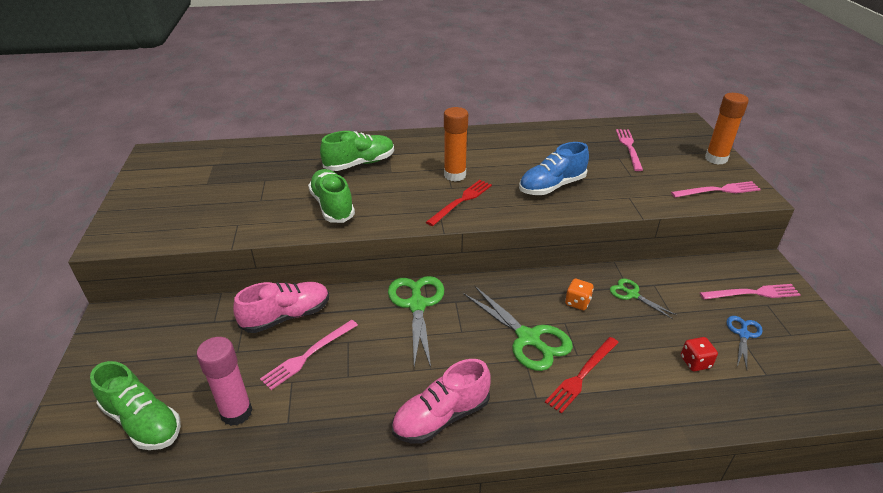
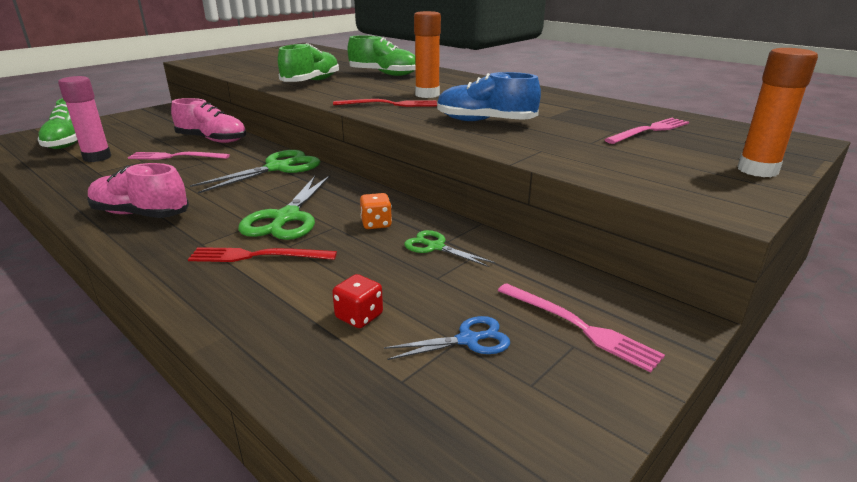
camera: 50 degrees right, 10 degrees down
green scissors [610,279,677,319] -> green scissors turned 60 degrees counterclockwise [404,230,495,267]
pink fork [671,181,761,198] -> none

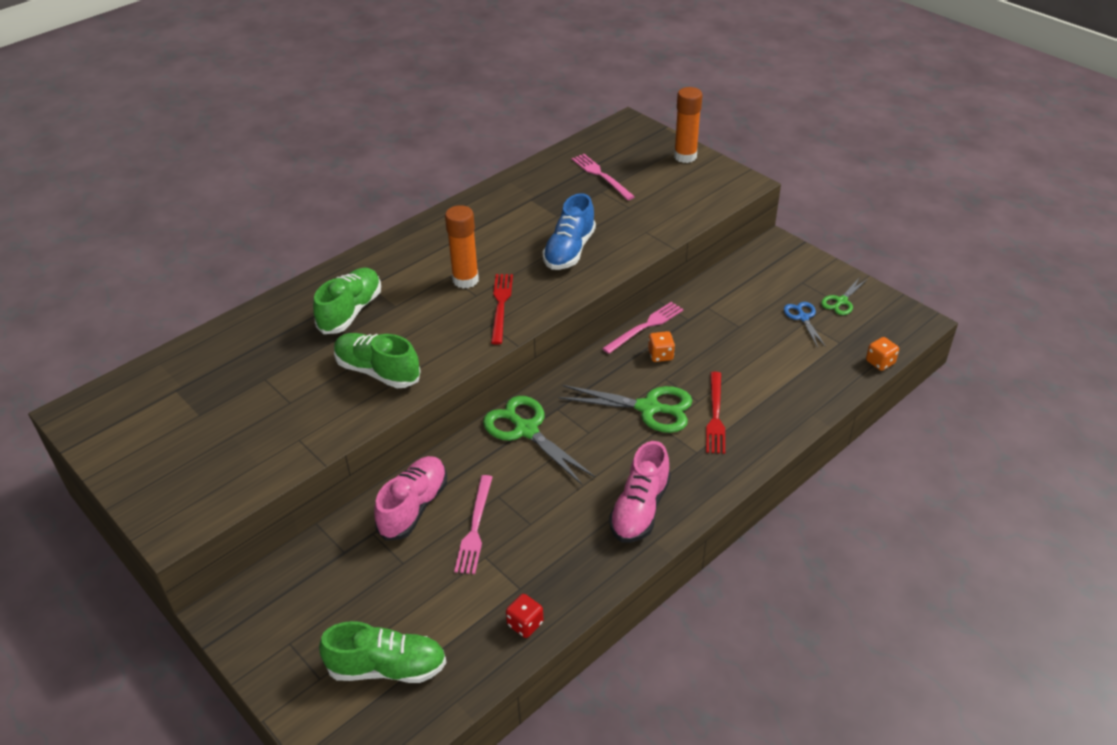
camera: 85 degrees left, 15 degrees up
pink glue stick [58,76,111,162] -> none
red dice [332,274,383,328] -> red dice moved to [506,594,544,638]
green scissors [404,230,495,267] -> green scissors moved to [821,277,868,315]
pink fork [498,283,665,373] -> pink fork moved to [602,302,683,354]
none -> orange dice [866,337,899,371]

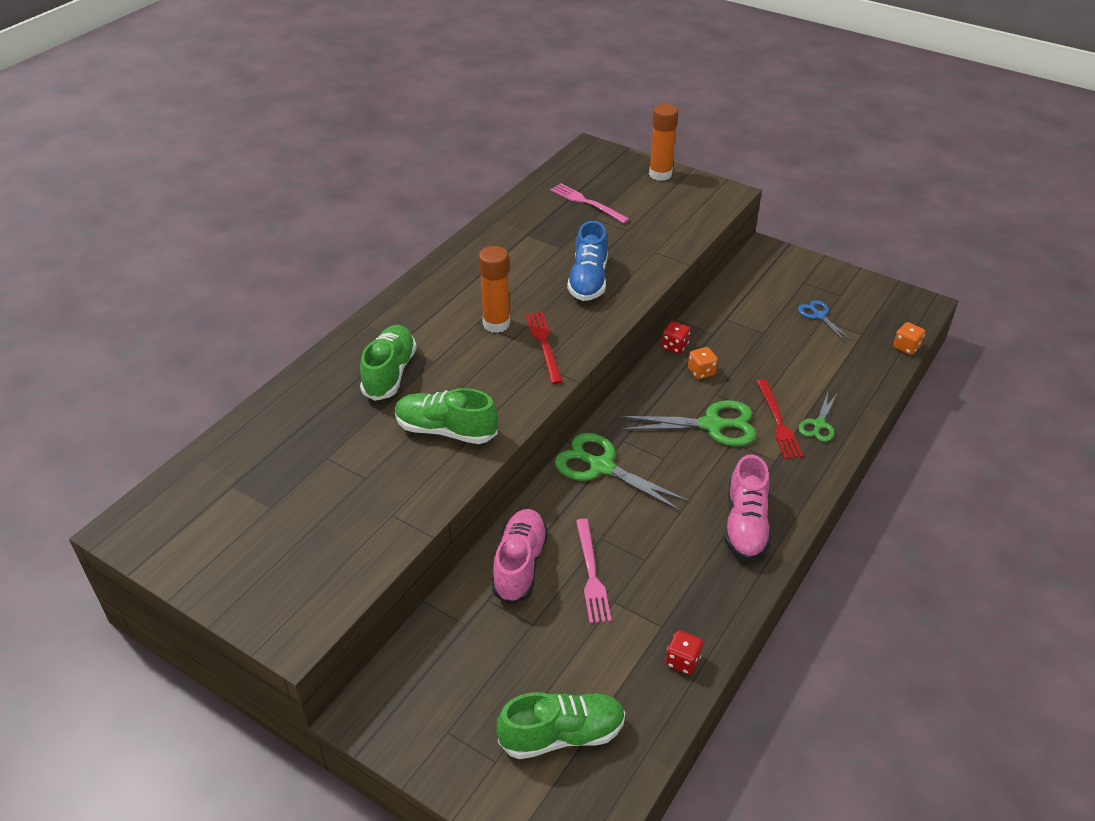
camera: 15 degrees left, 0 degrees up
pink fork [602,302,683,354] -> red dice [662,322,690,354]
green scissors [821,277,868,315] -> green scissors moved to [799,393,837,442]

